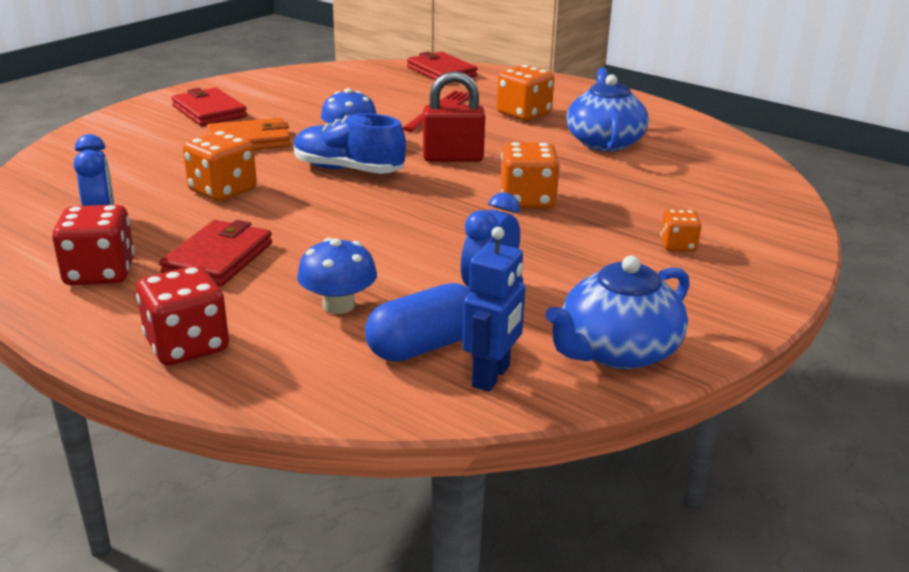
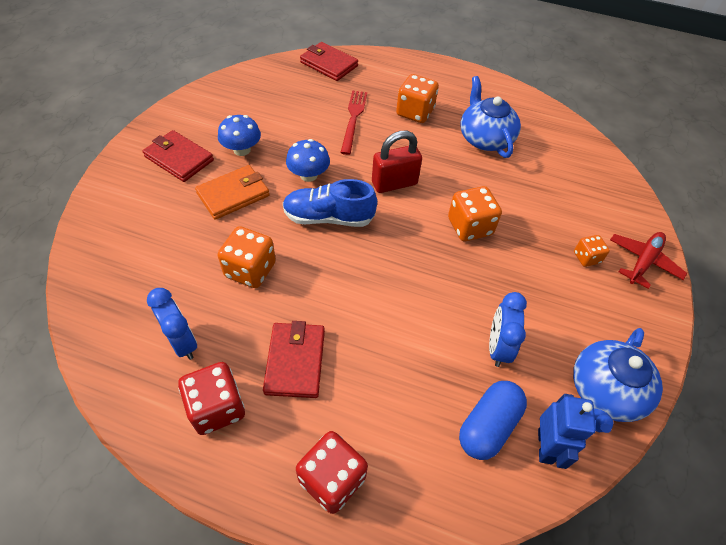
camera: 20 degrees left, 25 degrees up
blue mushroom [297,238,377,314] -> blue mushroom moved to [218,115,261,156]
none -> red plane [610,232,687,289]

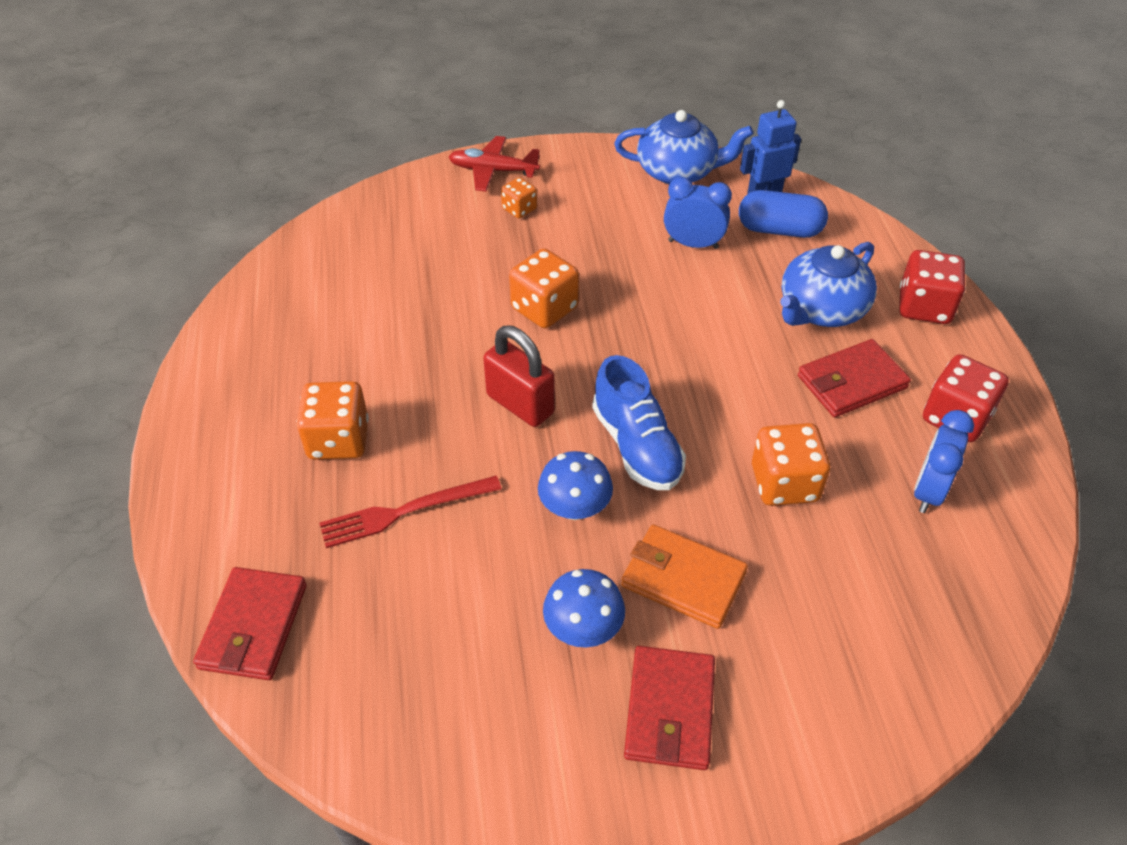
camera: 115 degrees left, 5 degrees down
blue teapot [460,76,521,158] -> blue teapot moved to [780,242,877,327]
blue clock [489,292,527,367] -> blue clock turned 150 degrees counterclockwise [664,177,732,249]

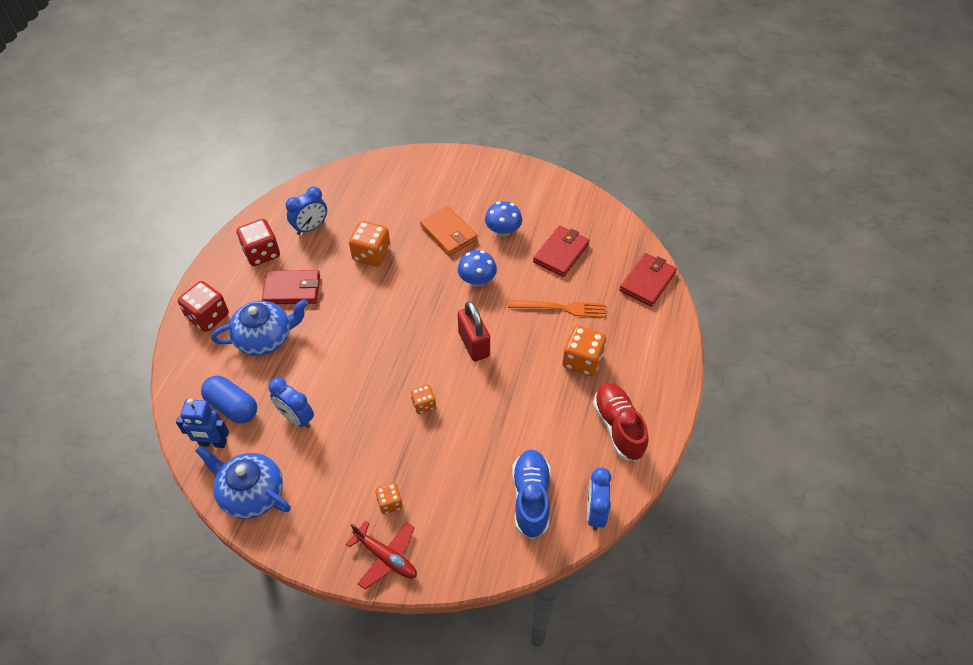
camera: 155 degrees left, 5 degrees up
red fork [319,476,502,548] -> orange fork [508,300,606,318]
orange dice [509,249,579,328] -> orange dice [411,384,436,414], size x0.57
blue shoe [592,355,686,490] -> blue shoe moved to [512,449,550,539]
red wallet [624,646,715,770] -> red wallet moved to [533,226,590,277]
none -> blue clock [587,468,611,530]
none -> red shoe [593,383,649,461]

